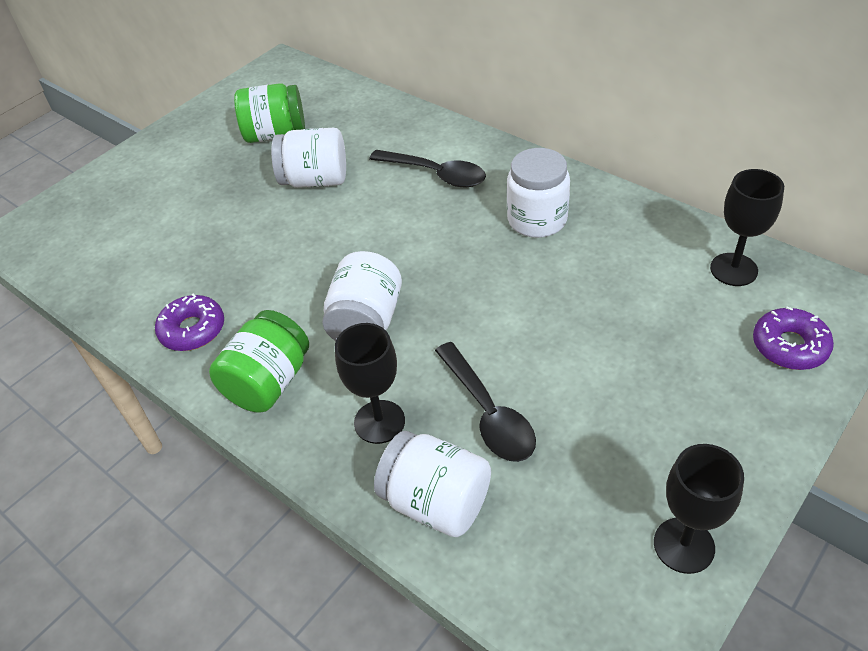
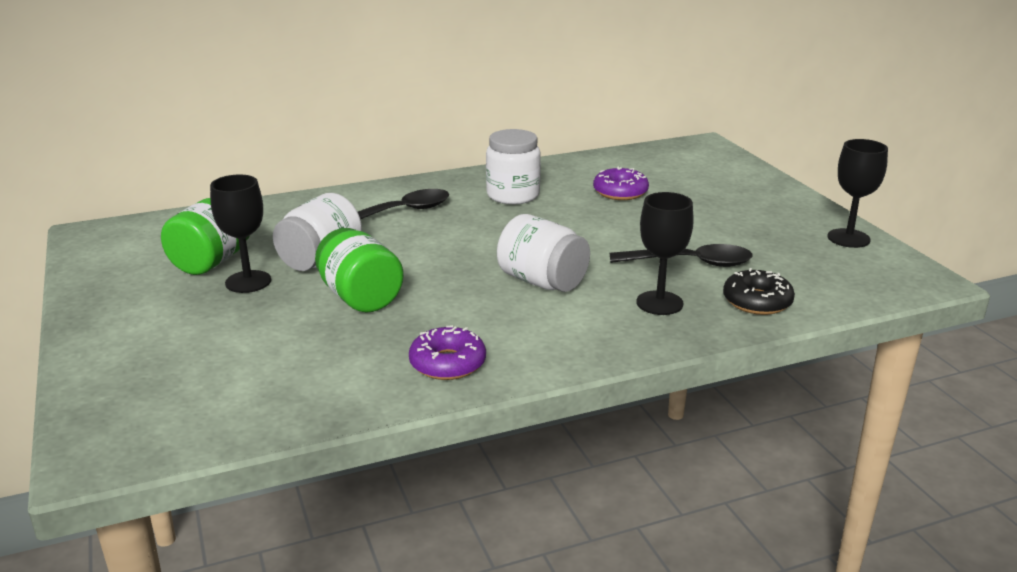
camera: 65 degrees left, 20 degrees down
green jar [209,310,309,413] -> green jar moved to [315,228,404,312]
white jar [374,431,491,537] -> black donut [723,268,795,315]
black goblet [710,169,784,286] -> black goblet moved to [210,174,271,293]
purple donut [753,306,834,370] -> purple donut moved to [593,166,649,200]

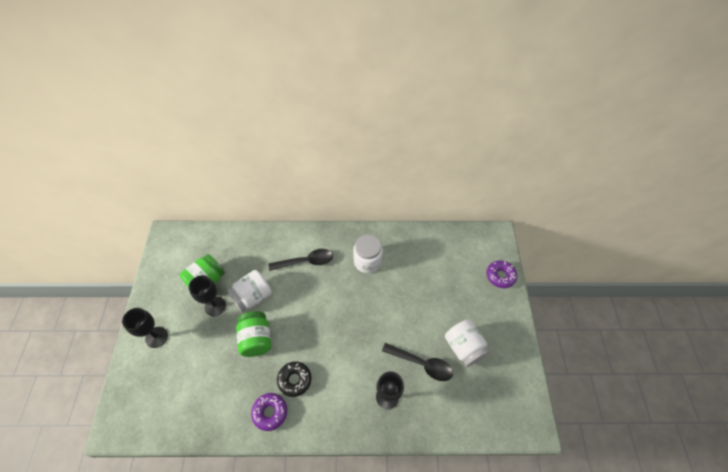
camera: 20 degrees right, 30 degrees up
white jar [497,214,590,292] -> white jar moved to [445,319,490,367]
purple donut [593,166,649,200] -> purple donut moved to [487,260,517,288]
black donut [723,268,795,315] -> black donut moved to [277,361,311,397]
black goblet [828,139,888,248] -> black goblet moved to [122,308,168,348]

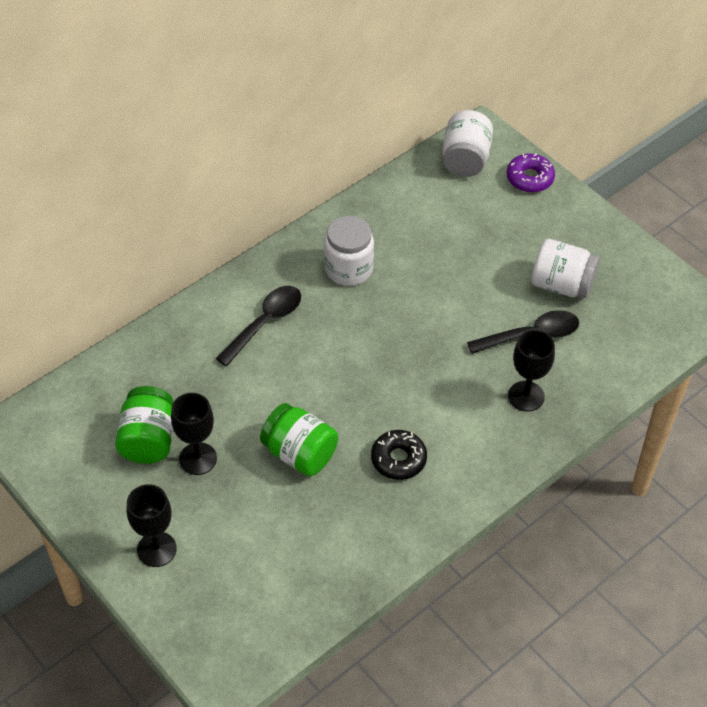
camera: 40 degrees left, 5 degrees down
white jar [227,270,272,312] -> white jar moved to [443,110,493,177]
purple donut [251,393,287,431] -> none

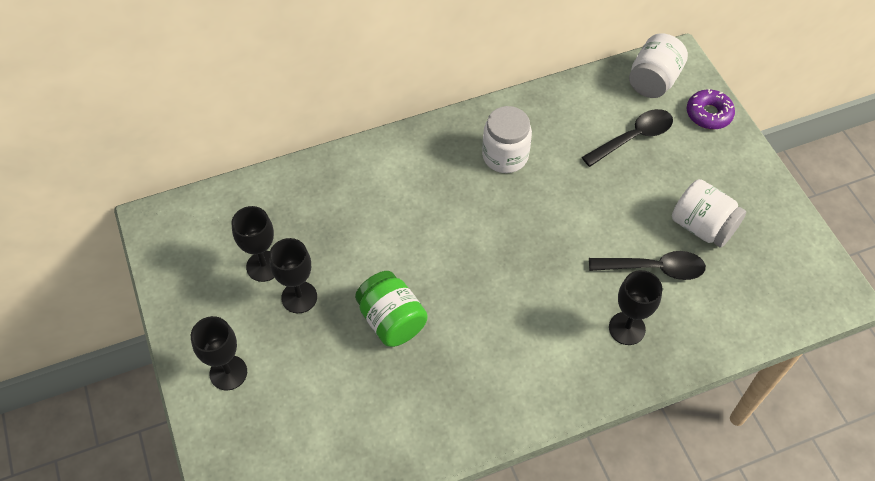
camera: 20 degrees right, 5 degrees up
green jar [115,386,173,464] -> black goblet [232,206,274,282]
black spoon [216,286,301,366] -> black spoon moved to [582,109,673,167]
black donut [371,430,427,480] -> none

